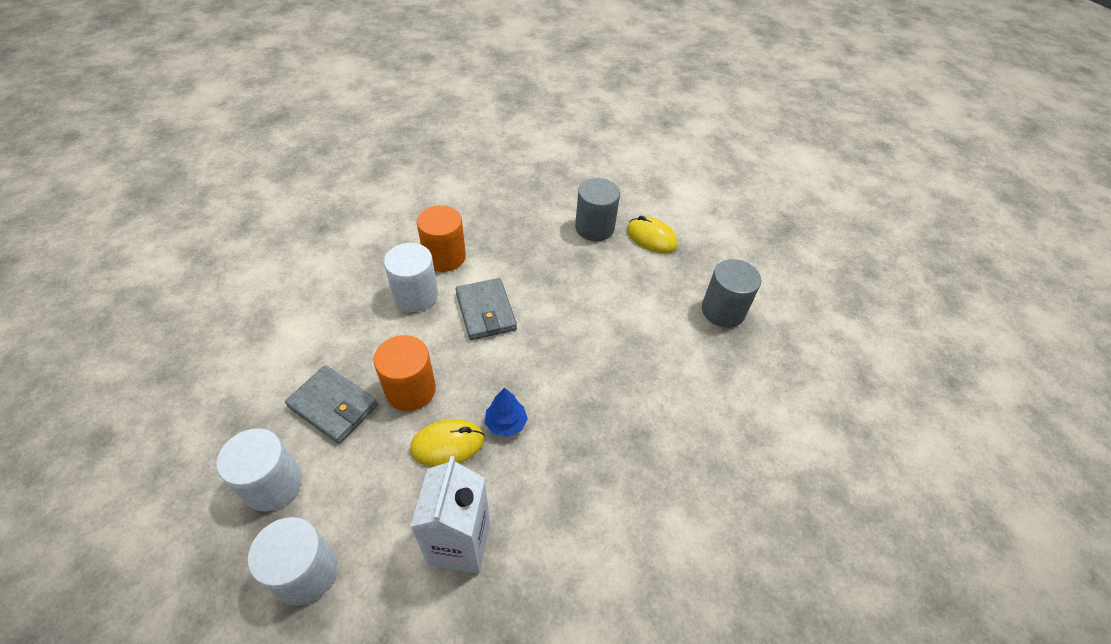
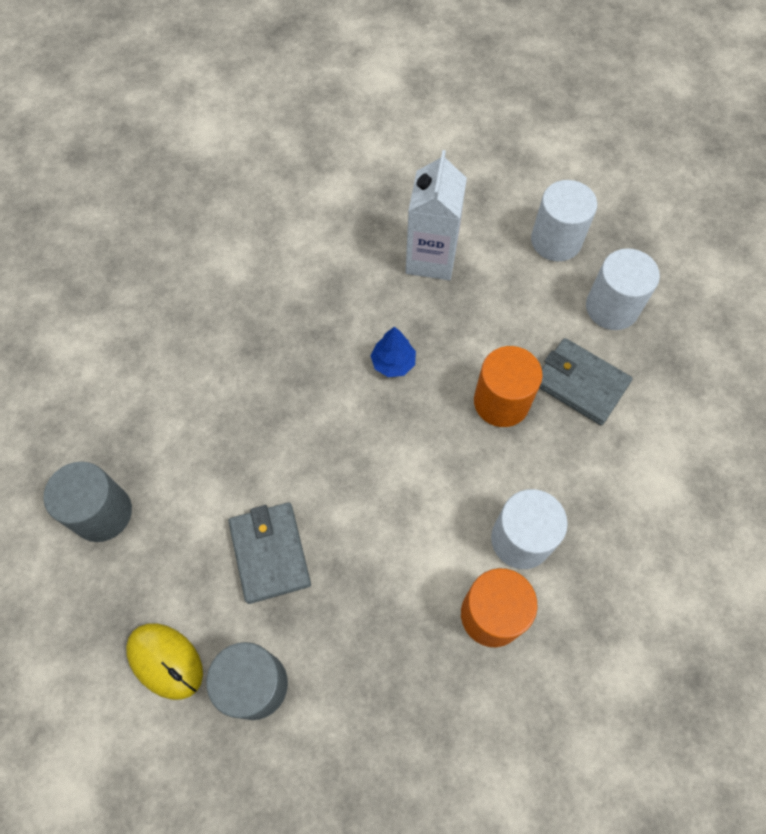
camera: 175 degrees left, 15 degrees up
yellow mouse [410,419,484,467] -> none
grey wallet [456,278,517,340] -> grey wallet moved to [228,502,311,604]

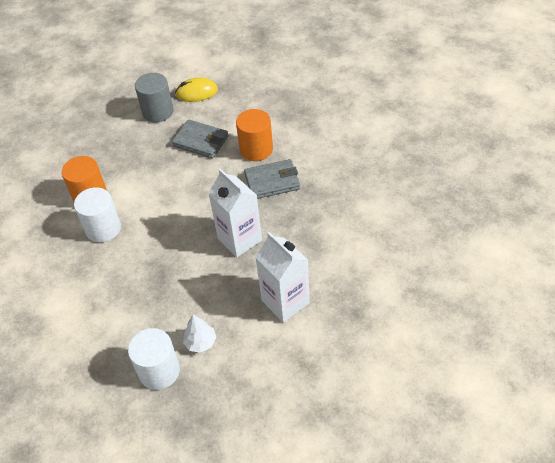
camera: 135 degrees right, 15 degrees down
grey cylinder [43,462,132,542] -> none
blue tree [370,327,416,377] -> white carton [208,169,262,257]
orange cylinder [474,346,543,427] -> orange cylinder moved to [236,109,273,161]
white cylinder [531,180,597,261] -> none
grey wallet [539,338,633,425] -> grey wallet moved to [244,159,300,199]
none -> white tree [183,315,217,353]

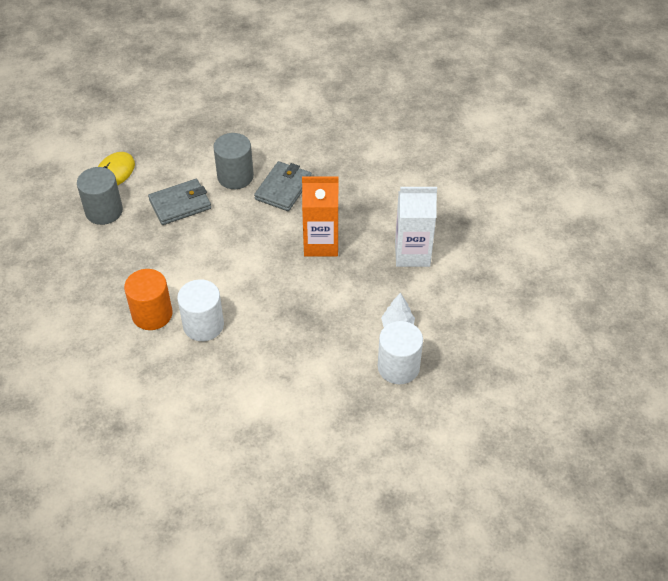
camera: 55 degrees left, 0 degrees up
white carton [208,169,262,257] -> orange carton [302,177,339,256]
orange cylinder [236,109,273,161] -> grey cylinder [213,133,254,189]

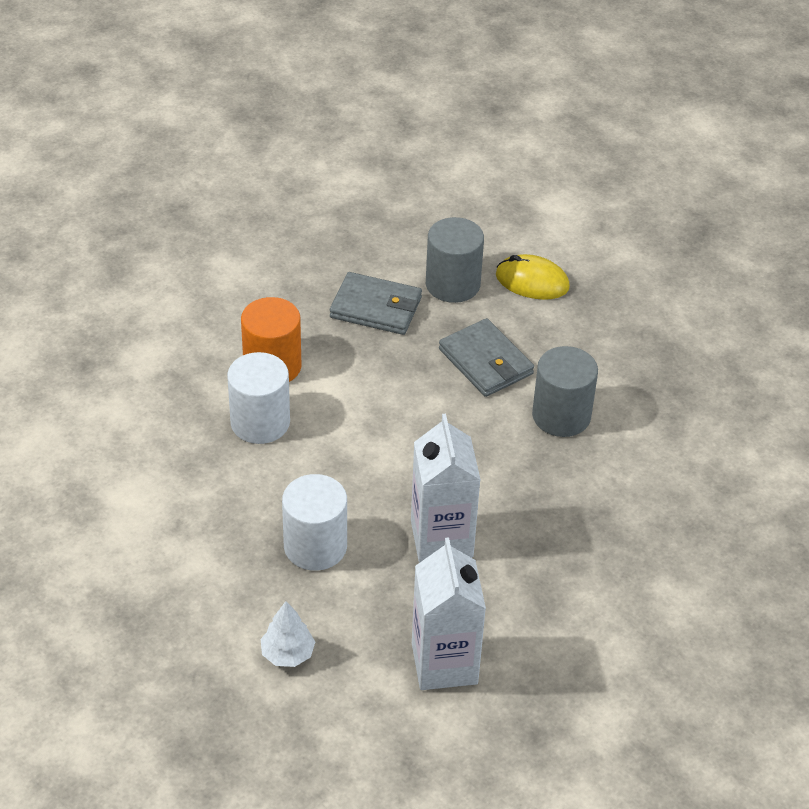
camera: 80 degrees right, 5 degrees down
grey wallet [254,161,312,211] -> grey wallet moved to [330,272,422,335]
orange carton [302,177,339,256] -> white carton [411,414,481,562]
white cylinder [378,321,423,384] -> white cylinder moved to [282,474,347,571]

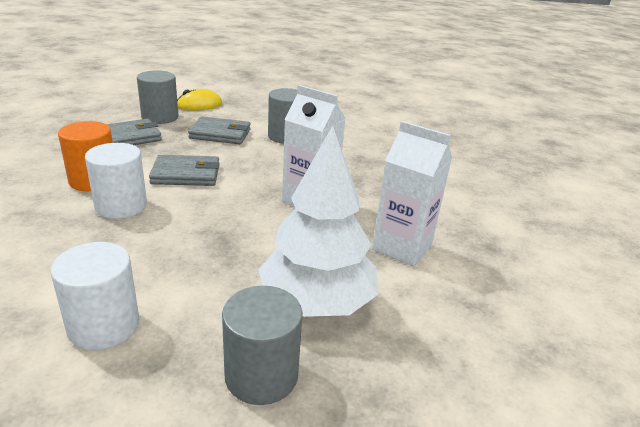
camera: 50 degrees left, 15 degrees down
white tree [261,601,315,667] -> white tree [258,126,378,317], size x2.33
white cylinder [282,474,347,571] -> white cylinder moved to [51,242,139,351]
none -> grey wallet [149,155,219,186]
none -> grey cylinder [222,286,302,405]

